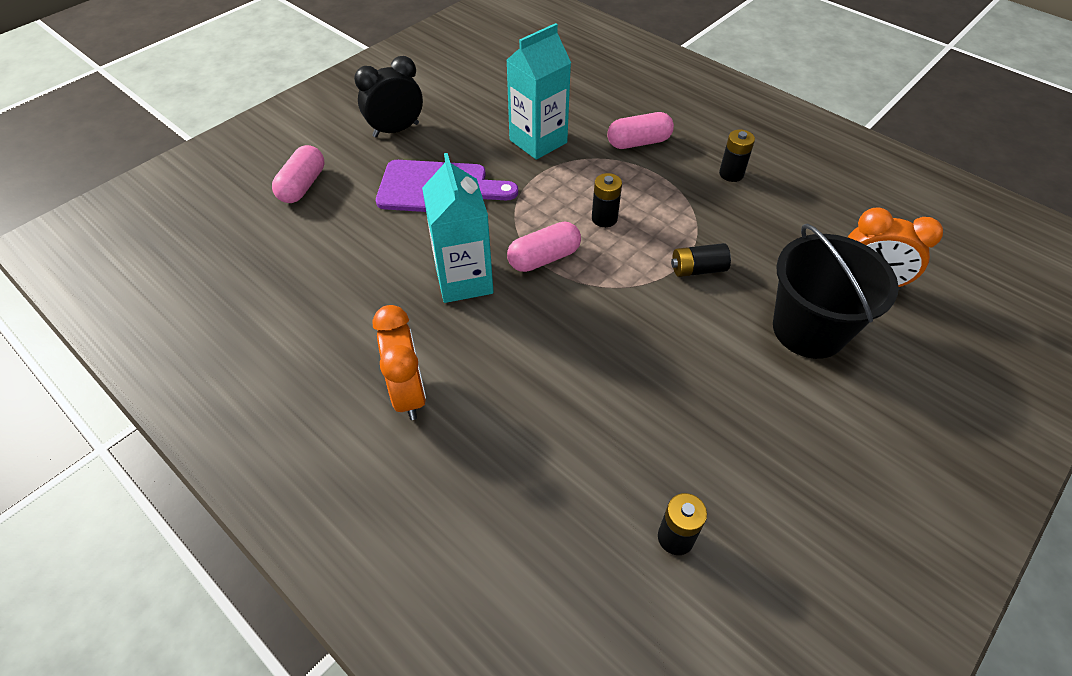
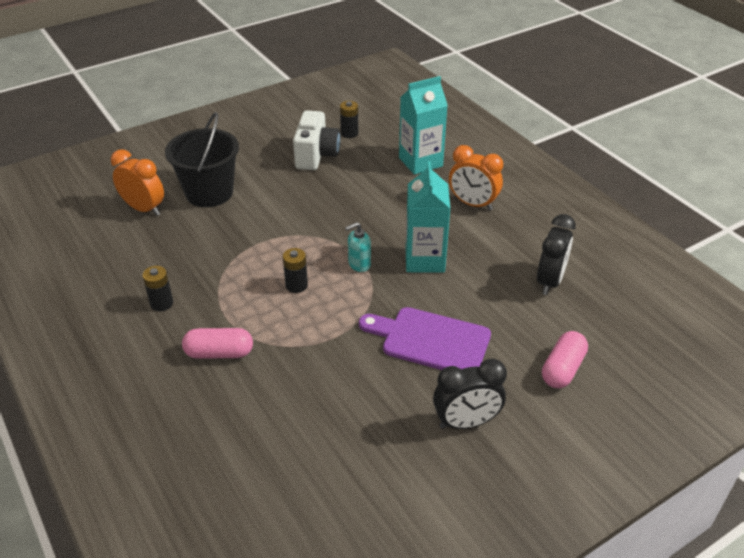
camera: 165 degrees left, 10 degrees down
orange clock [373,305,426,420] -> orange clock turned 60 degrees counterclockwise [449,145,503,210]
turquoise carton [507,23,571,160] -> turquoise carton moved to [399,76,448,175]
pink capsule [507,221,581,272] -> turquoise soap dispenser [345,222,371,272]
black battery [671,243,731,277] -> none
none -> white camera [293,110,340,170]
none -> black clock [537,214,576,295]

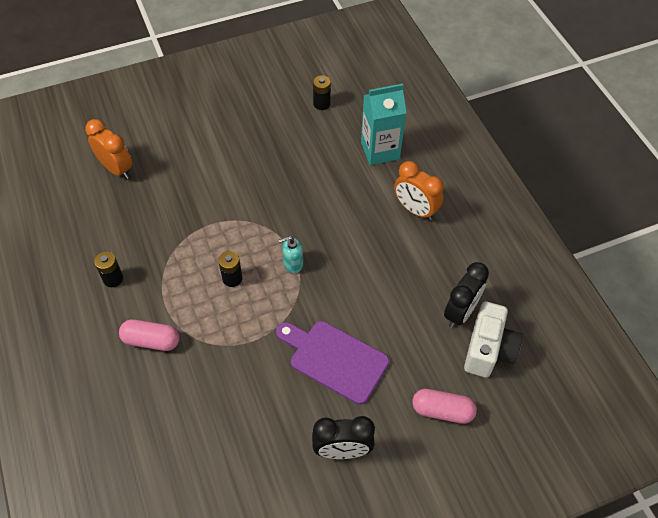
camera: 10 degrees right, 15 degrees up
black bucket [165,112,239,207] -> none
white camera [293,110,340,170] -> white camera moved to [464,302,522,378]
turquoise carton [406,162,450,273] -> none
pink capsule [542,331,588,388] -> pink capsule turned 60 degrees clockwise [412,389,477,424]

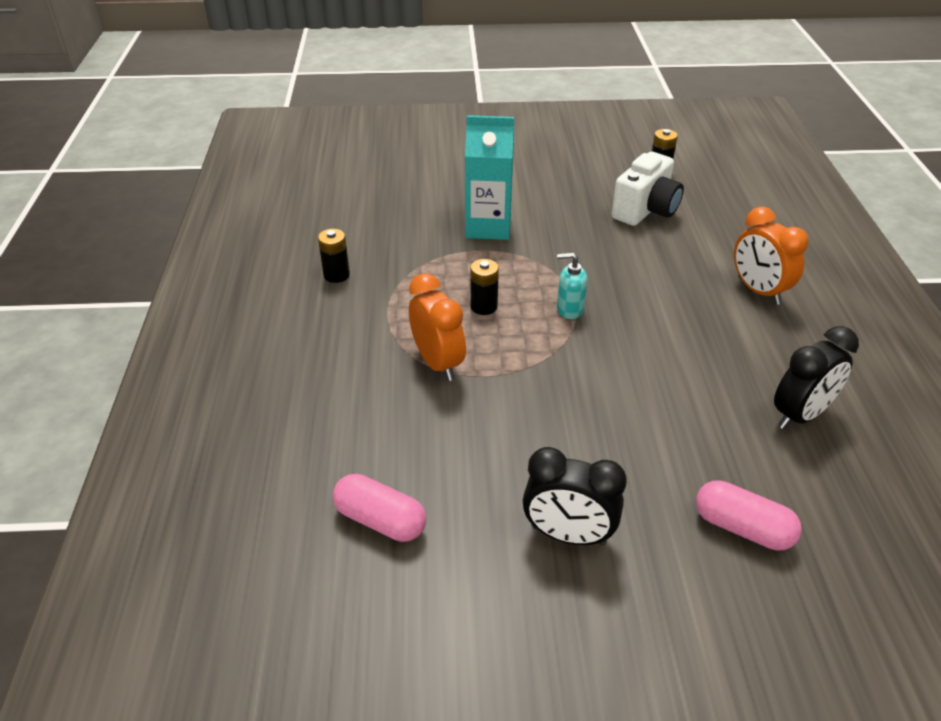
camera: 20 degrees right, 15 degrees down
orange clock [85,119,132,179] -> orange clock moved to [409,273,466,381]
pink capsule [119,320,180,351] -> pink capsule moved to [333,474,426,542]
purple cutting board [276,321,389,405] -> none
turquoise carton [361,84,406,165] -> turquoise carton moved to [465,115,514,240]
white camera [464,302,522,378] -> white camera moved to [612,152,684,226]

